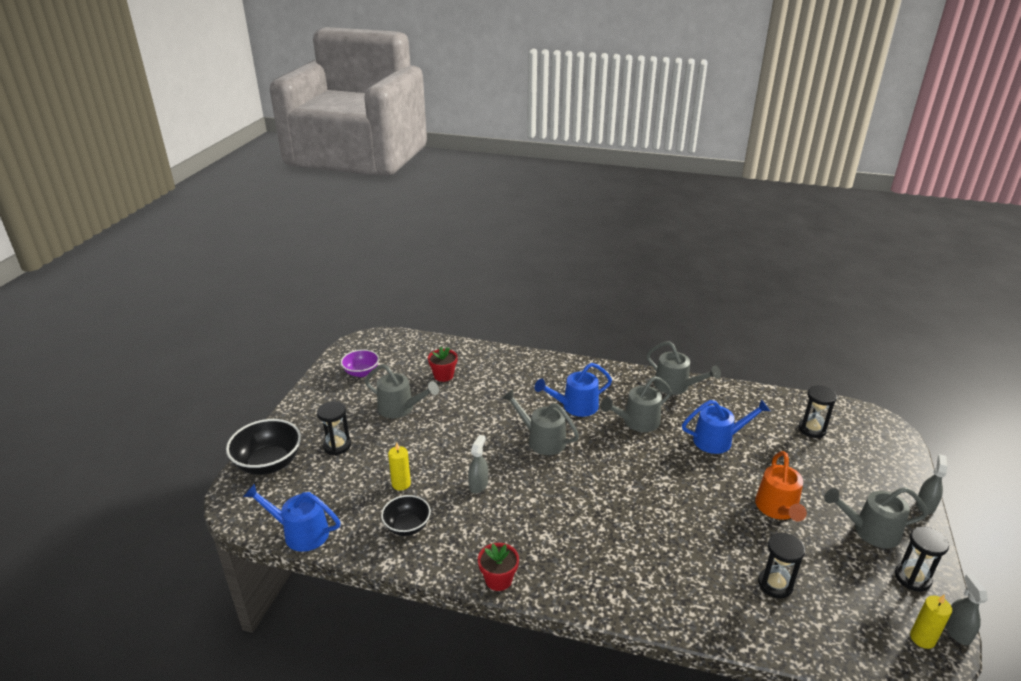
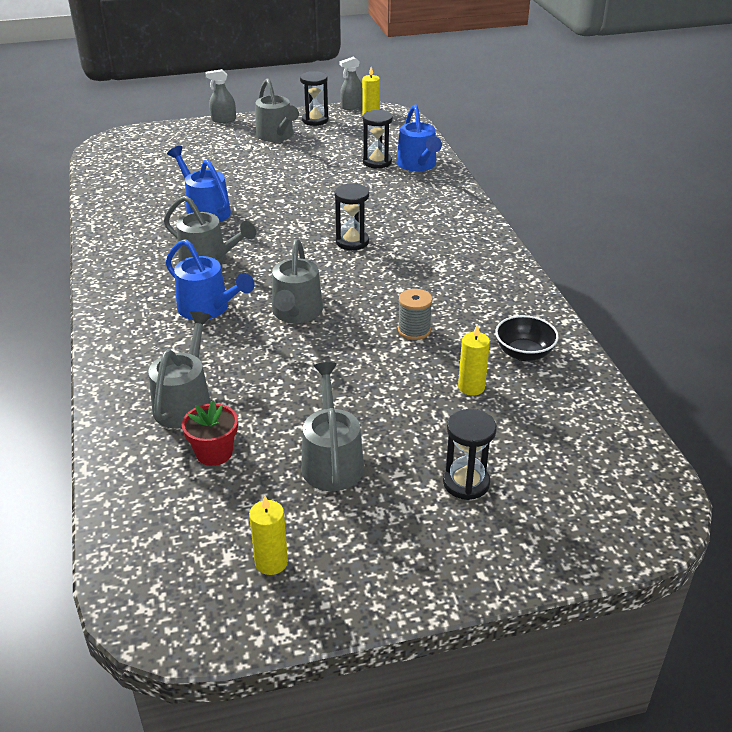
camera: 120 degrees left, 5 degrees up
black bowl [226,419,301,475] -> none
blue watering can [243,483,341,552] -> blue watering can moved to [396,104,442,171]
purple bowl [341,349,379,377] -> yellow candle [249,496,288,575]
grey spray bottle [468,435,488,493] -> grey spool [398,289,433,340]
red flower pot [478,543,519,591] -> none
grey watering can [646,341,721,395] -> grey watering can moved to [148,311,212,428]
orange watering can [755,451,807,522] -> none
black hourglass [798,386,837,438] -> black hourglass moved to [335,183,369,250]

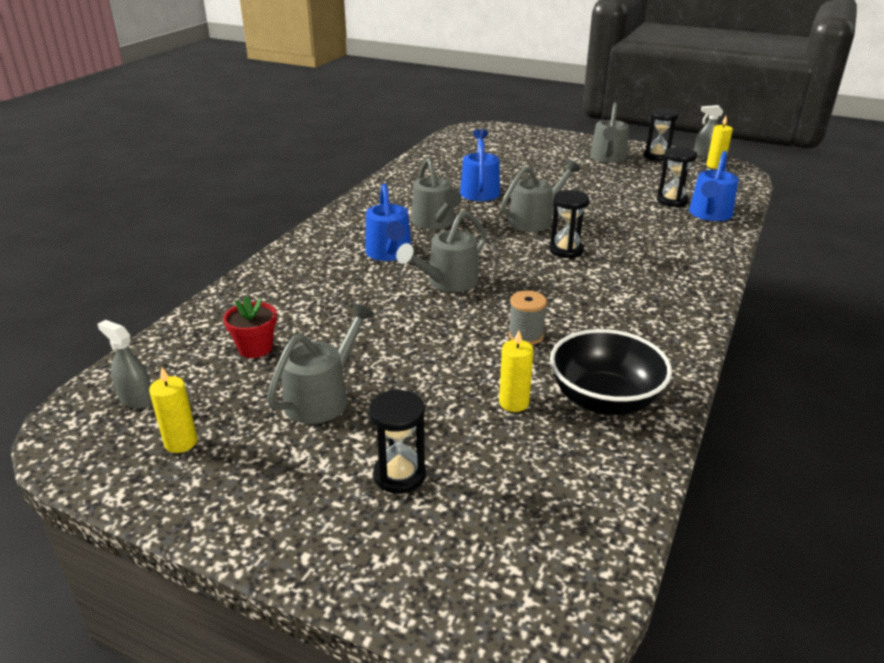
camera: 40 degrees right, 5 degrees down
grey watering can [148,311,212,428] -> grey watering can moved to [501,159,581,232]
grey spray bottle [205,69,236,123] -> grey spray bottle moved to [98,320,152,409]
black bowl [495,315,559,361] -> black bowl [550,329,672,415], size x1.61

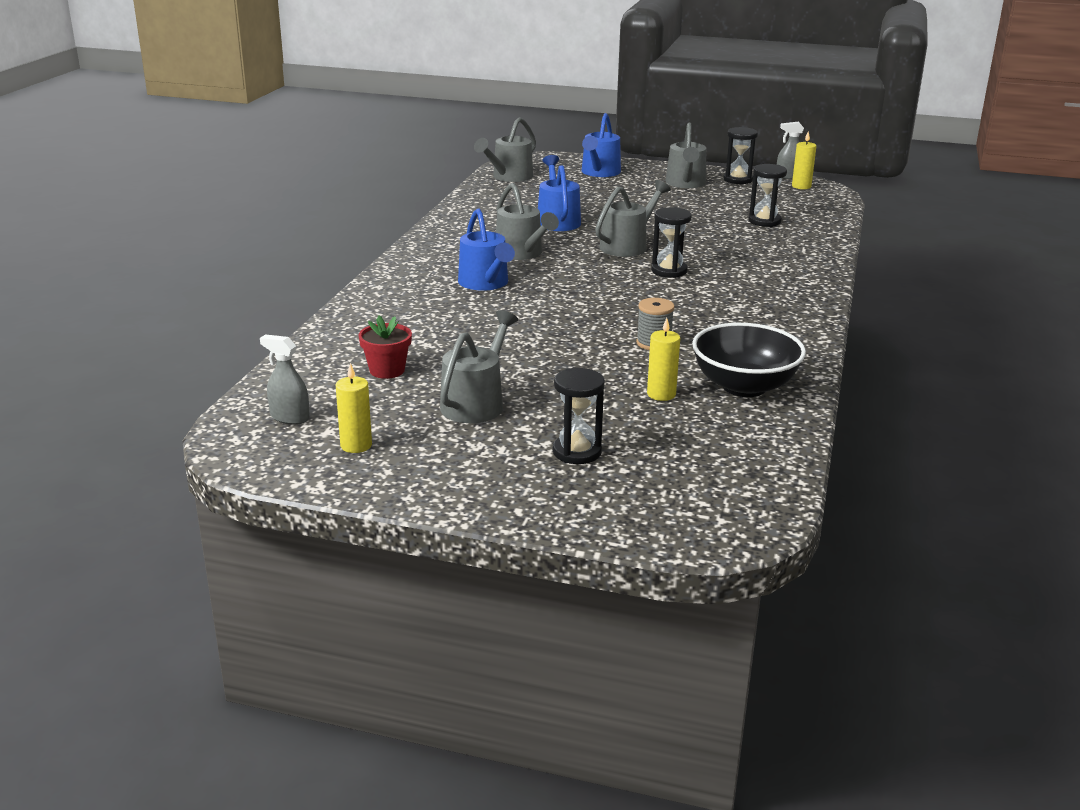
camera: 10 degrees left, 5 degrees down
grey watering can [396,210,487,292] -> grey watering can moved to [474,117,536,182]
blue watering can [689,151,738,221] -> blue watering can moved to [581,113,621,177]

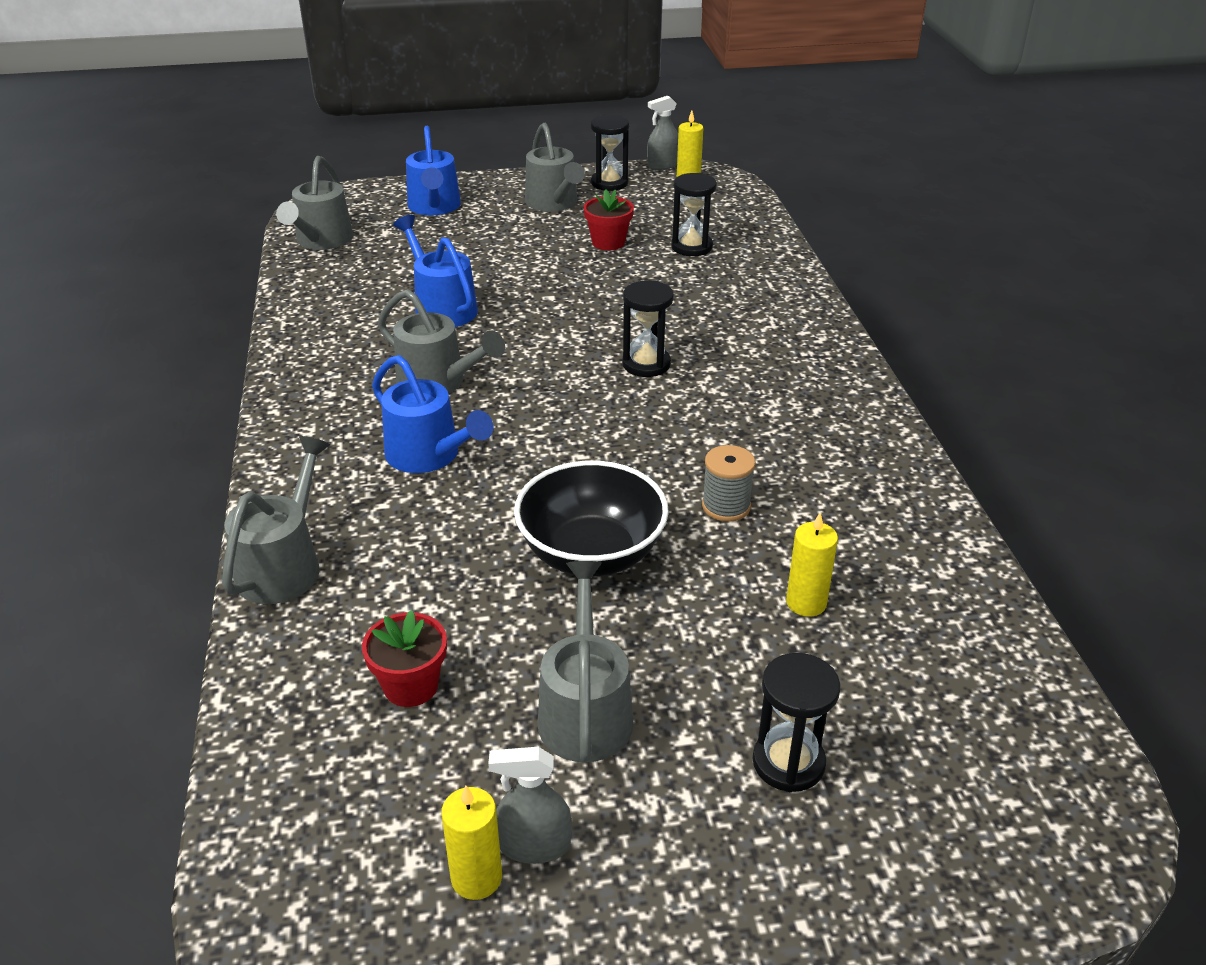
camera: 25 degrees left, 10 degrees up
grey spray bottle [260,334,310,425] -> grey spray bottle moved to [488,747,571,864]
grey watering can [595,180,671,257] -> grey watering can moved to [222,436,330,604]
black bowl [692,323,806,397] -> black bowl moved to [514,461,669,577]
none -> red flower pot [583,189,634,250]

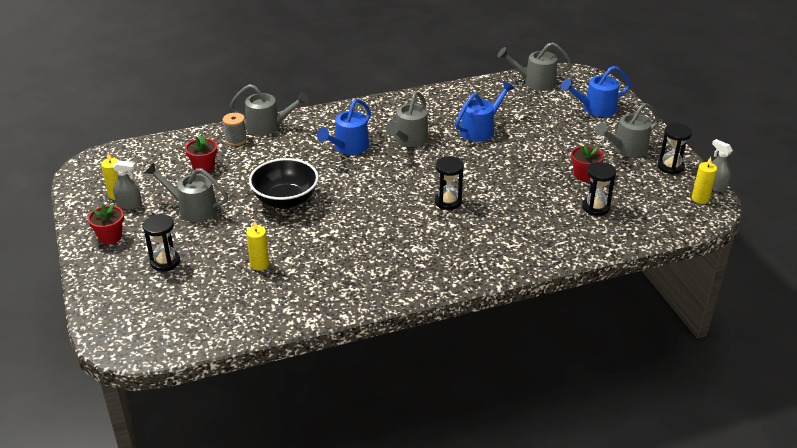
camera: 80 degrees right, 0 degrees up
grey spray bottle [488,747,571,864] -> grey spray bottle turned 105 degrees clockwise [113,160,142,210]
grey watering can [538,561,633,762] -> grey watering can turned 150 degrees counterclockwise [145,163,228,222]
grey spool [702,445,755,522] -> grey spool moved to [223,113,247,146]
none -> red flower pot [88,204,124,244]

